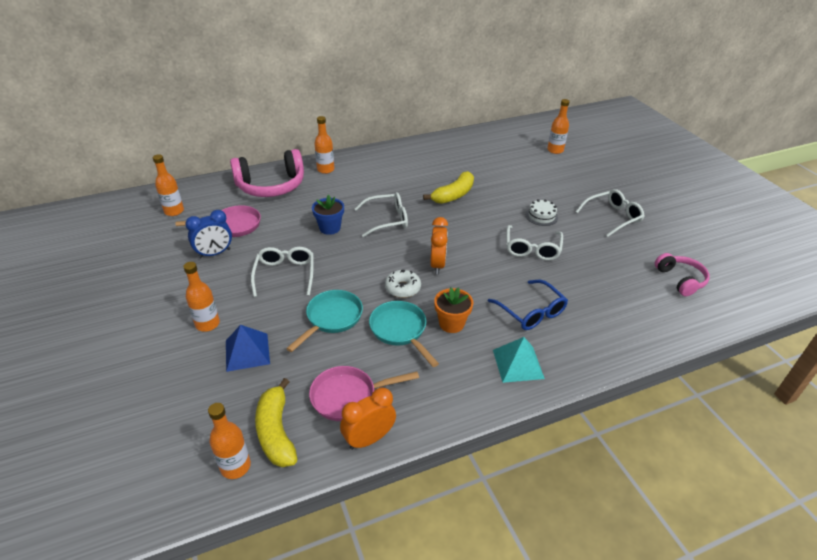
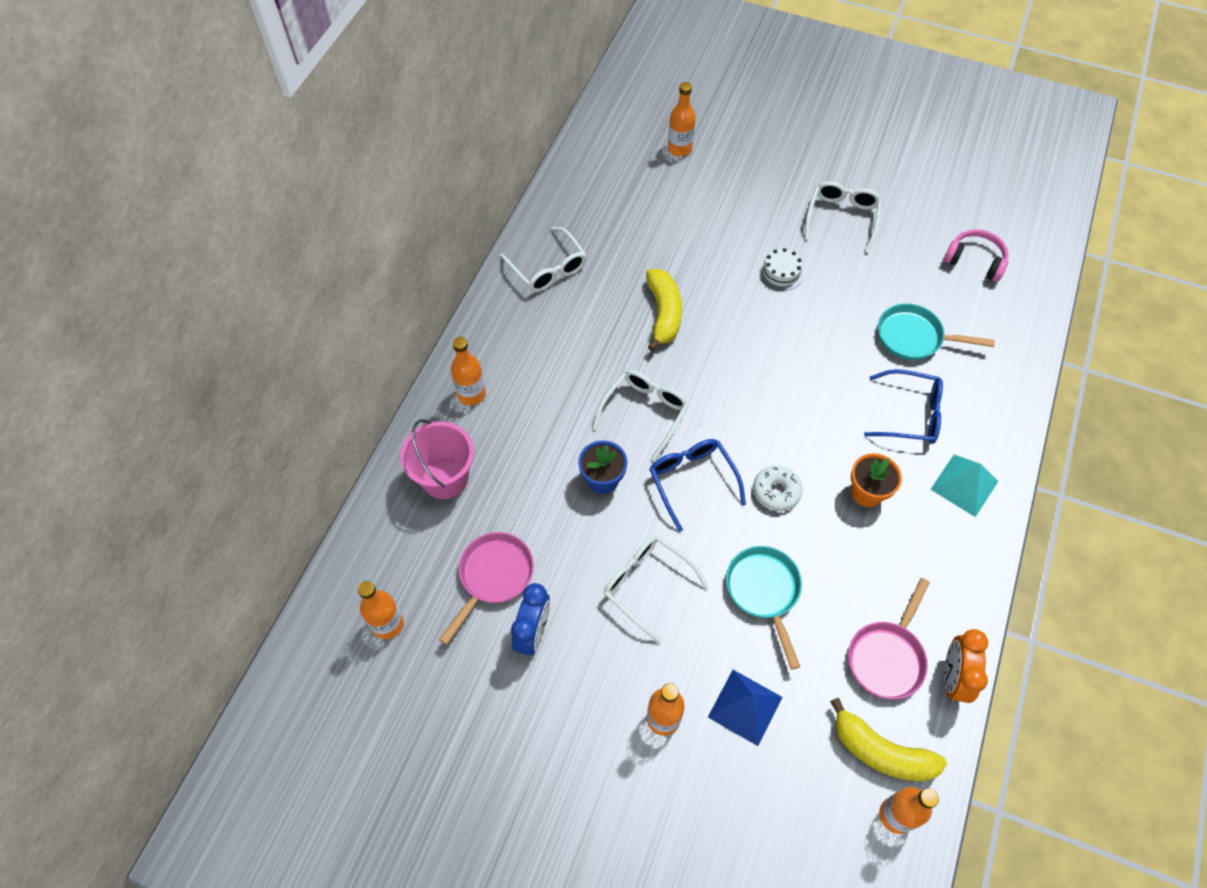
camera: 45 degrees left, 20 degrees up
pink headphones [230,149,304,197] -> pink bucket [400,419,474,499]
turquoise pan [369,301,439,367] -> turquoise pan moved to [878,303,995,360]
orange clock [430,217,448,274] -> none
white glasses [506,225,563,261] -> white glasses moved to [500,227,587,292]
none -> blue glasses [649,439,746,532]

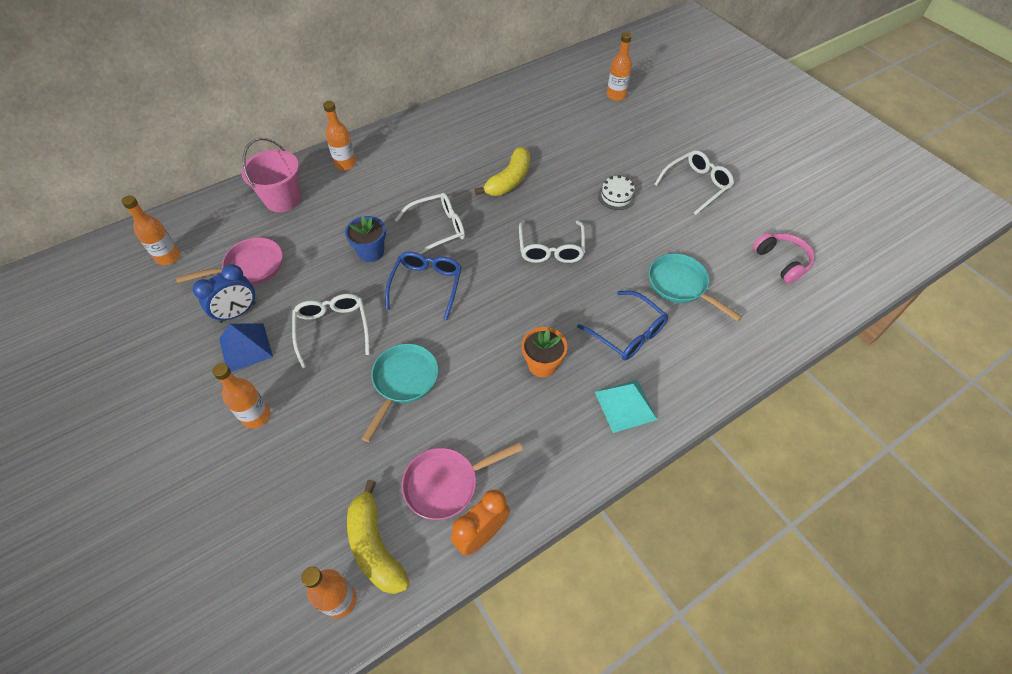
camera: 35 degrees right, 5 degrees down
white glasses [500,227,587,292] -> white glasses moved to [519,220,585,263]
blue pyramid [708,670,782,746] -> blue pyramid moved to [219,323,273,372]
white donut [753,465,803,511] -> none

